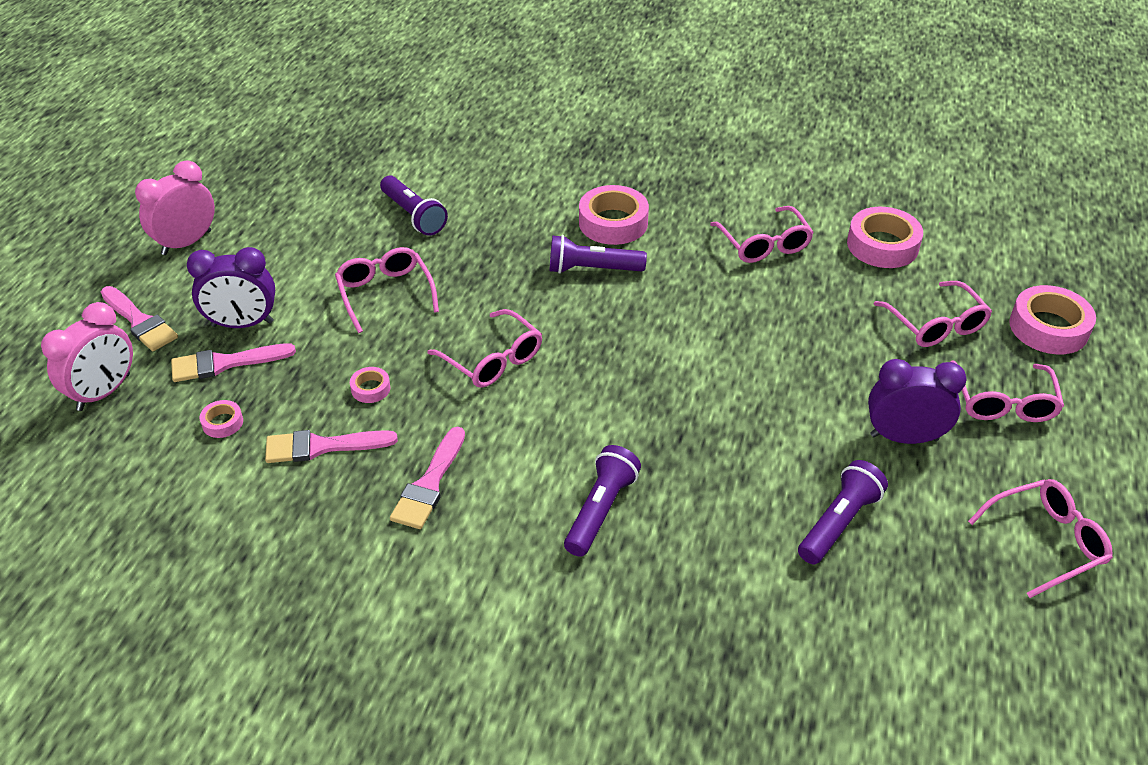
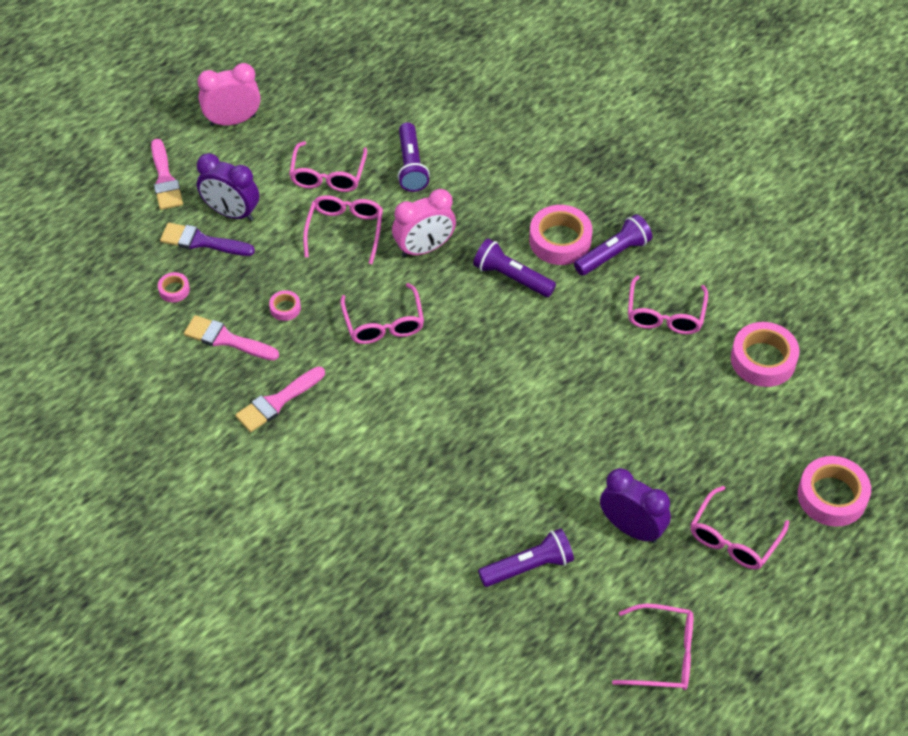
camera: 30 degrees right, 10 degrees up
pink clock [41,302,133,411] -> pink clock moved to [392,189,456,257]
pink brush [171,343,296,382] -> purple brush [160,223,255,256]
purple flashlight [564,445,641,557] -> purple flashlight moved to [574,214,652,276]
pink glasses [874,281,992,347] -> pink glasses moved to [289,141,367,192]

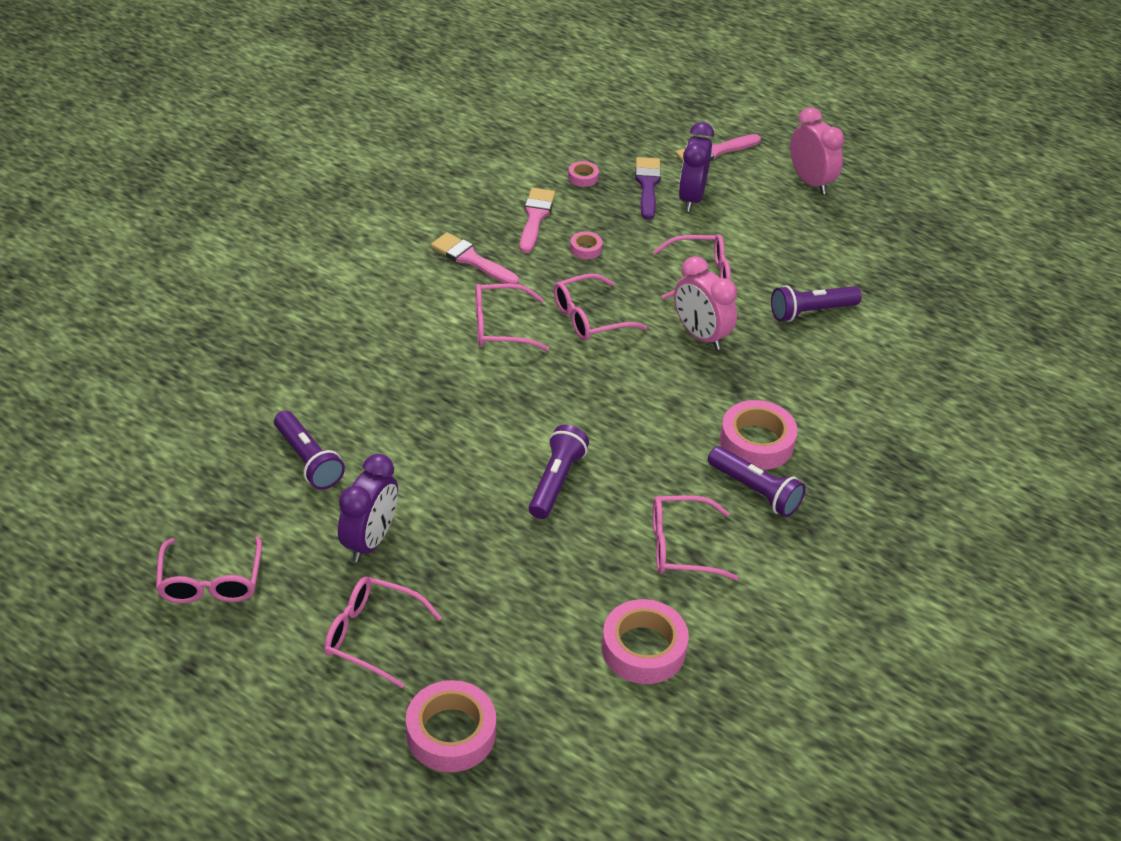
camera: 75 degrees right, 10 degrees down
pink glasses [289,141,367,192] -> pink glasses moved to [475,284,549,351]
purple flashlight [473,239,556,297] -> purple flashlight moved to [529,425,589,519]

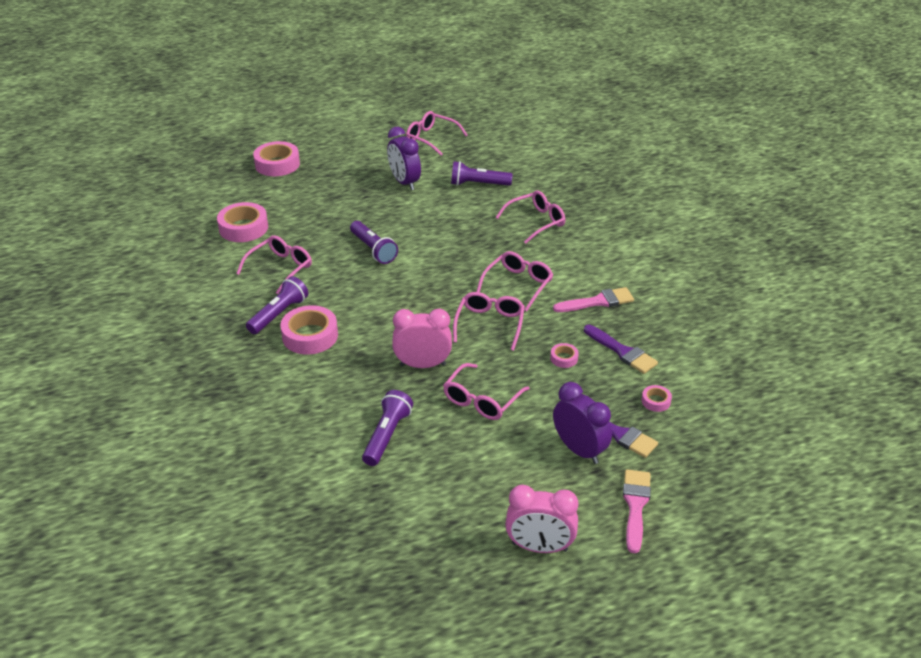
camera: 130 degrees right, 5 degrees down
pink glasses [324,576,442,688] -> pink glasses moved to [496,190,565,244]
pink brush [520,188,555,253] -> purple brush [584,325,658,374]
purple flashlight [708,446,806,517] -> purple flashlight turned 135 degrees clockwise [246,276,308,334]

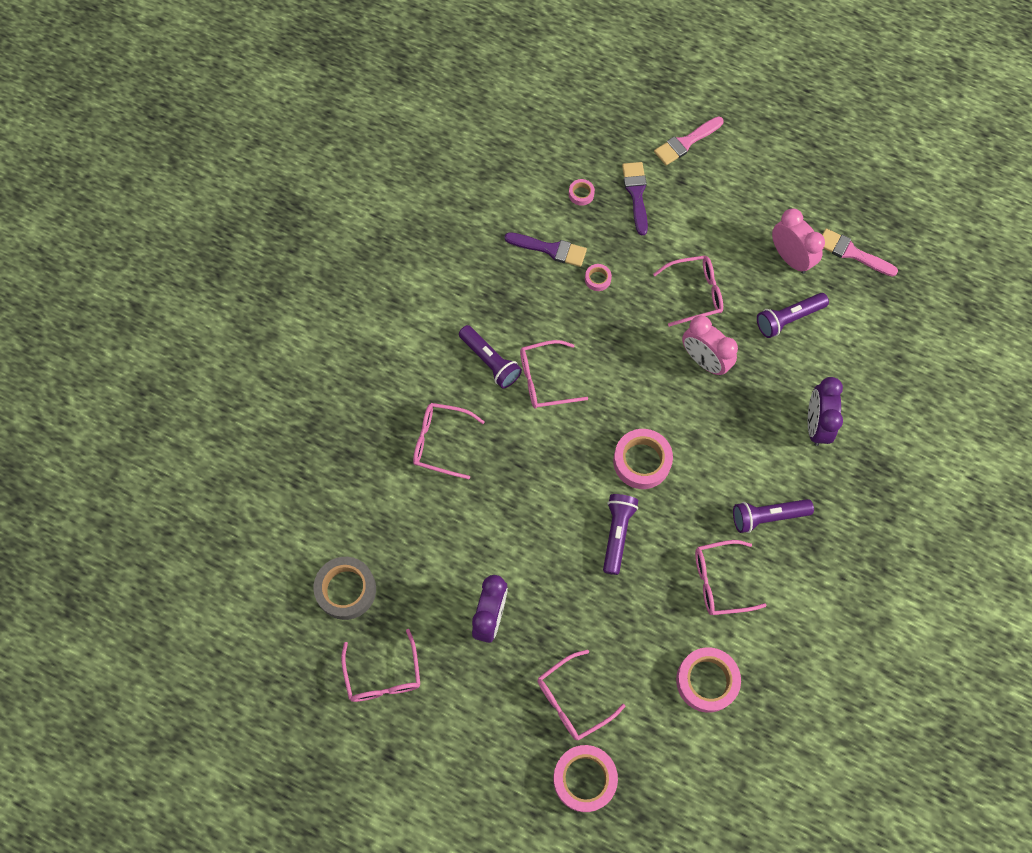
camera: 135 degrees left, 30 degrees up
pink tape [280,305,338,355] -> pink tape moved to [613,429,673,489]
purple flashlight [451,161,513,186] -> purple flashlight moved to [459,325,522,388]
pink glasses [453,292,525,351] -> pink glasses moved to [537,650,626,740]
pink clock [505,485,578,553] -> pink clock moved to [772,208,825,274]
pink brush [553,287,634,312] -> pink brush moved to [822,228,898,277]
purple clock [553,382,612,464] -> purple clock moved to [808,377,843,446]
purple brush [584,325,658,374] -> purple brush turned 105 degrees clockwise [505,232,587,267]
none -> grey tape [314,557,376,620]

